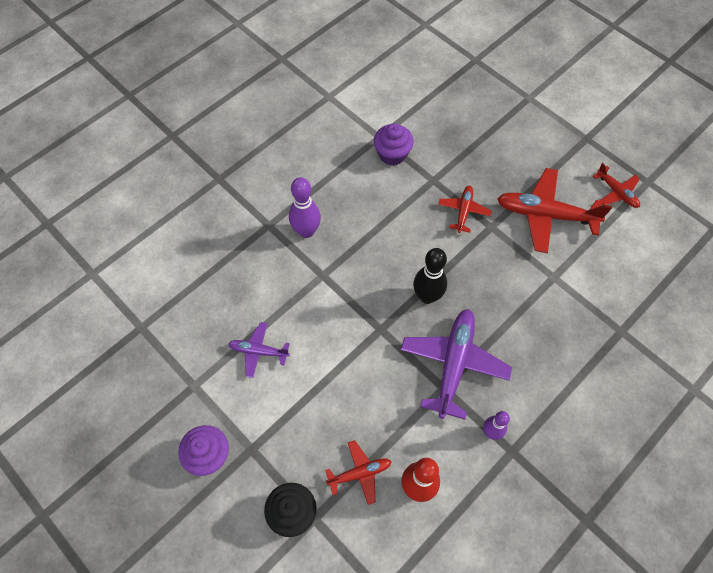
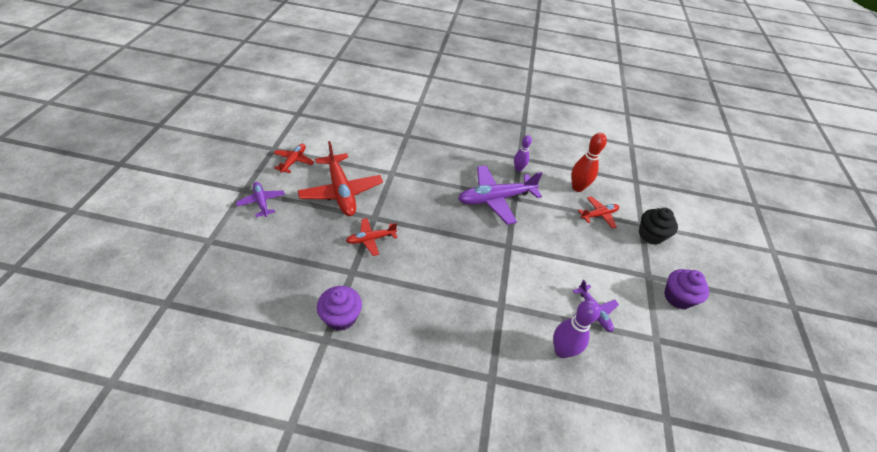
camera: 130 degrees left, 15 degrees down
purple bowling pin [289,177,321,238] -> purple bowling pin moved to [553,300,600,358]
red plane [325,440,392,505] -> red plane turned 120 degrees clockwise [578,196,619,229]
black bowling pin [413,248,447,304] -> none
none -> purple plane [236,182,285,217]

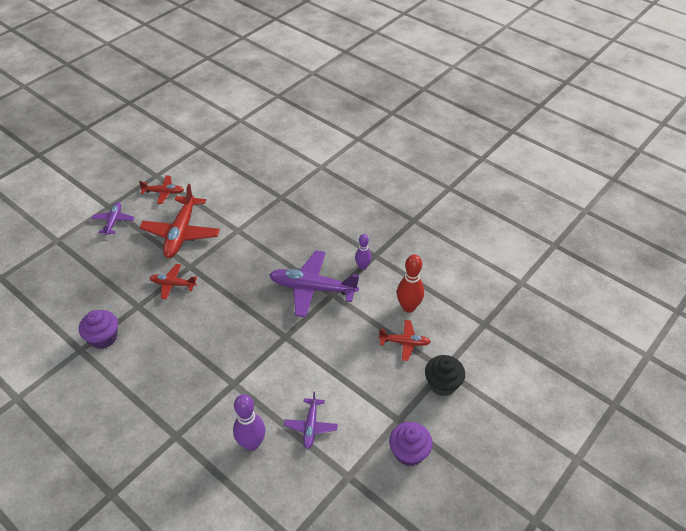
camera: 35 degrees right, 0 degrees up
red plane [274,144,314,173] -> red plane turned 45 degrees clockwise [139,176,184,204]

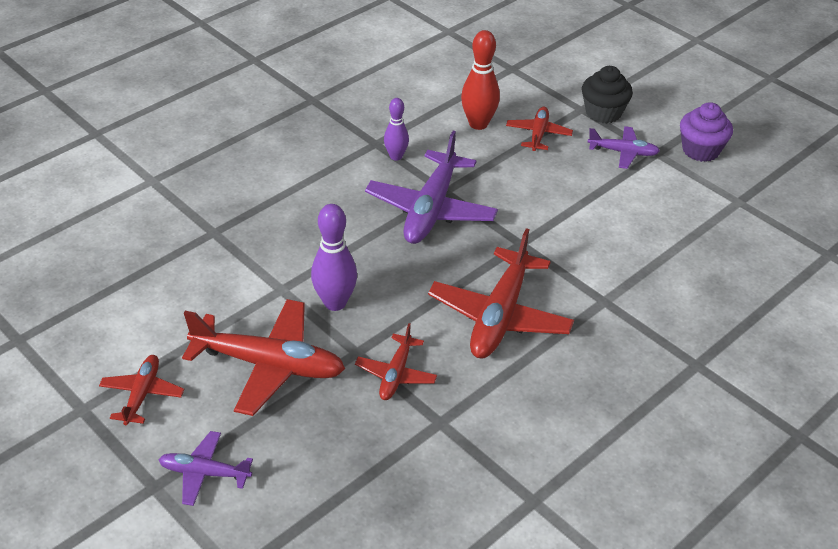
camera: 85 degrees left, 5 degrees down
purple cupcake [79,310,118,349] -> none
purple bowling pin [233,394,265,451] -> purple bowling pin moved to [311,204,357,311]
purple plane [284,392,338,449] -> purple plane moved to [588,126,660,169]
none -> red plane [428,228,574,358]

